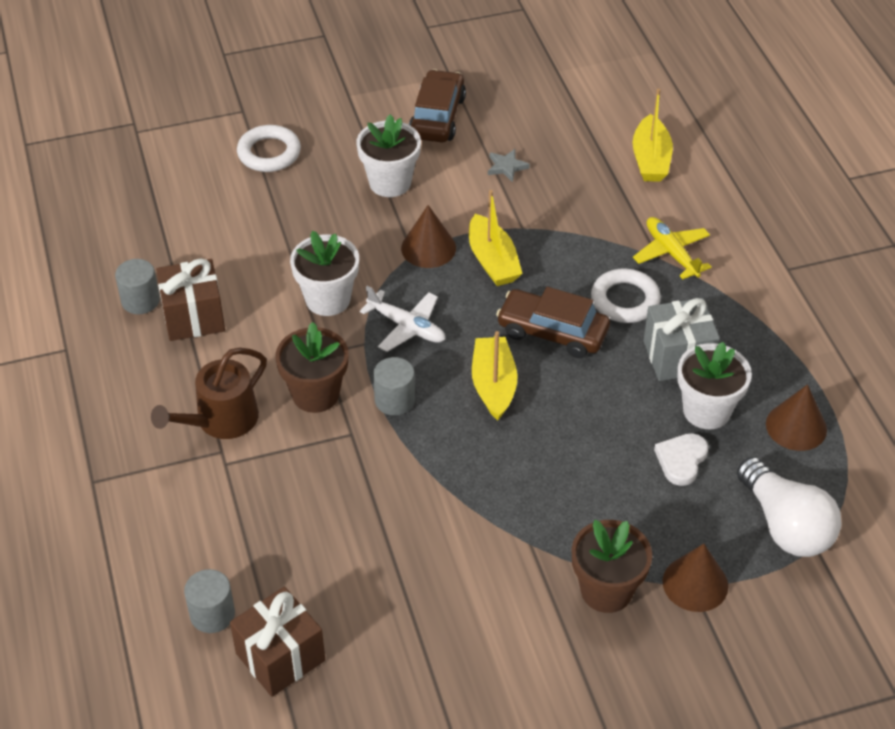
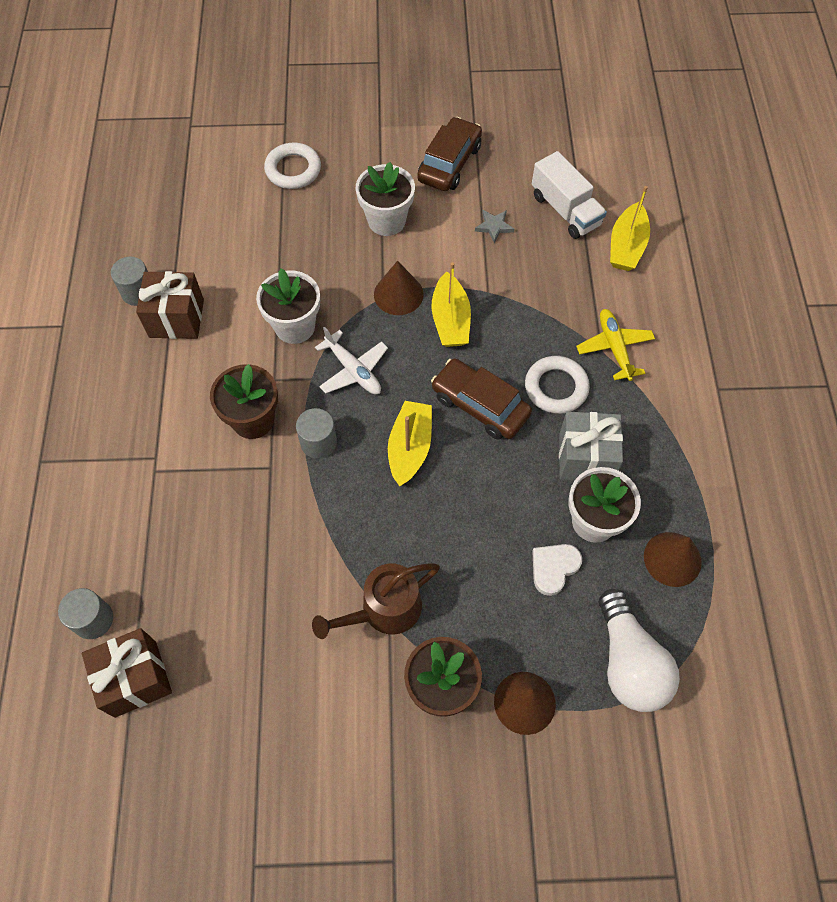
camera: 15 degrees right, 15 degrees up
brown watering can [151,348,267,439] -> brown watering can moved to [312,563,440,639]
none -> white truck [532,151,607,239]

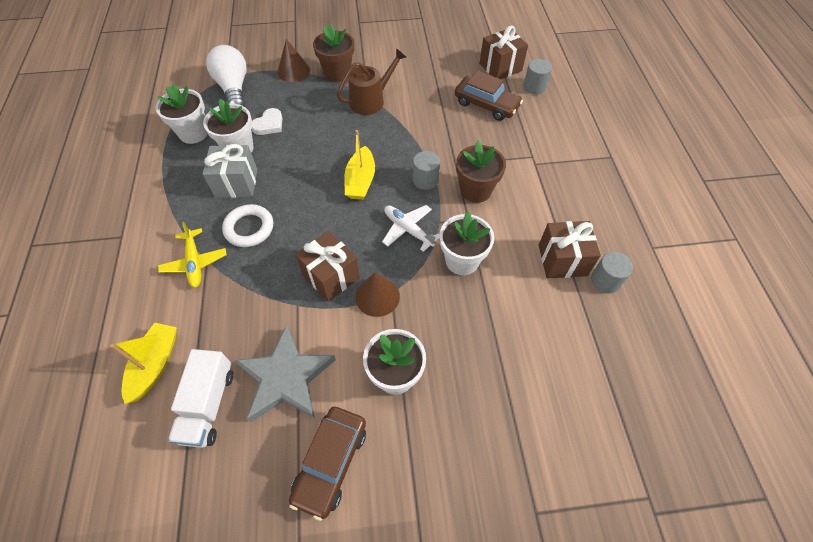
camera: 175 degrees right, 5 degrees down
white ring [264,143,321,189] -> none
yellow boat [431,262,471,347] -> brown gift [295,231,360,302]
brown car [431,359,532,439] -> brown car moved to [455,70,523,121]
grey star [475,210,514,243] -> grey star [234,325,336,422], size x2.48
white truck [532,151,607,239] -> white truck turned 135 degrees counterclockwise [168,349,233,448]
brown cone [644,532,702,587] -> white flower pot [156,84,208,144]

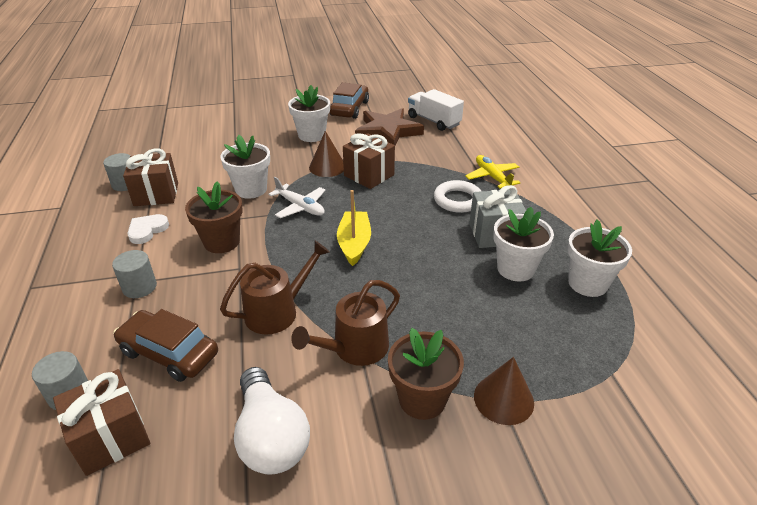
camera: 175 degrees right, 20 degrees down
yellow boat [110,323,177,404] -> none
white truck [168,349,233,448] -> white truck turned 45 degrees counterclockwise [408,89,464,131]
white light bulb [206,45,247,107] -> white light bulb moved to [234,367,310,475]
grey star [234,325,336,422] -> brown star [355,108,424,146]
white heart [251,108,282,135] -> white heart moved to [128,214,169,244]
grey cylinder [413,151,440,190] -> grey cylinder moved to [112,250,157,298]
none -> brown watering can [220,241,330,335]

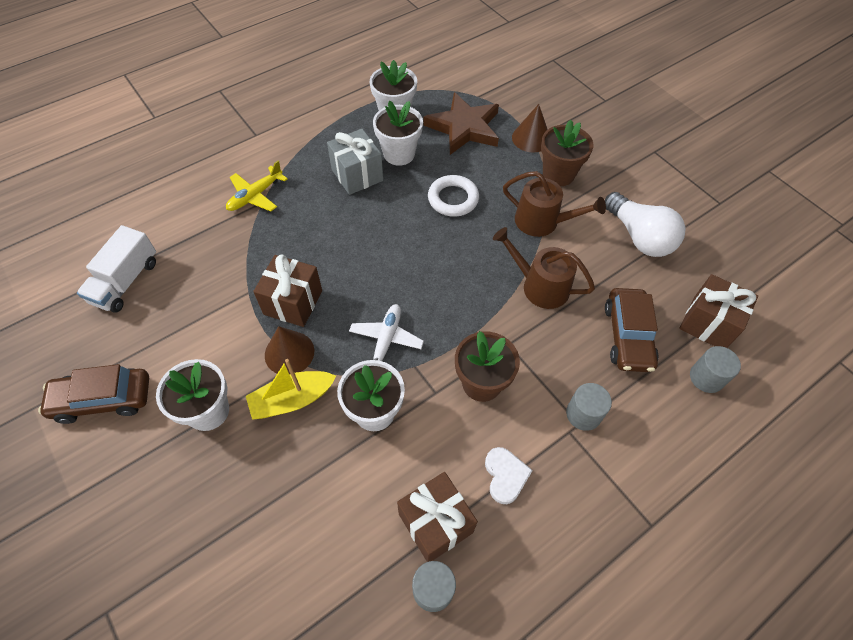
camera: 115 degrees left, 20 degrees up
white heart [128,214,169,244] -> white heart turned 105 degrees counterclockwise [485,447,533,504]
white light bulb [234,367,310,475] -> white light bulb turned 105 degrees clockwise [605,192,686,257]
yellow boat [337,190,371,266] -> yellow boat moved to [246,359,336,420]
brown star [355,108,424,146] -> brown star moved to [423,92,499,155]
white ring [434,180,481,213] -> white ring moved to [428,175,479,217]

